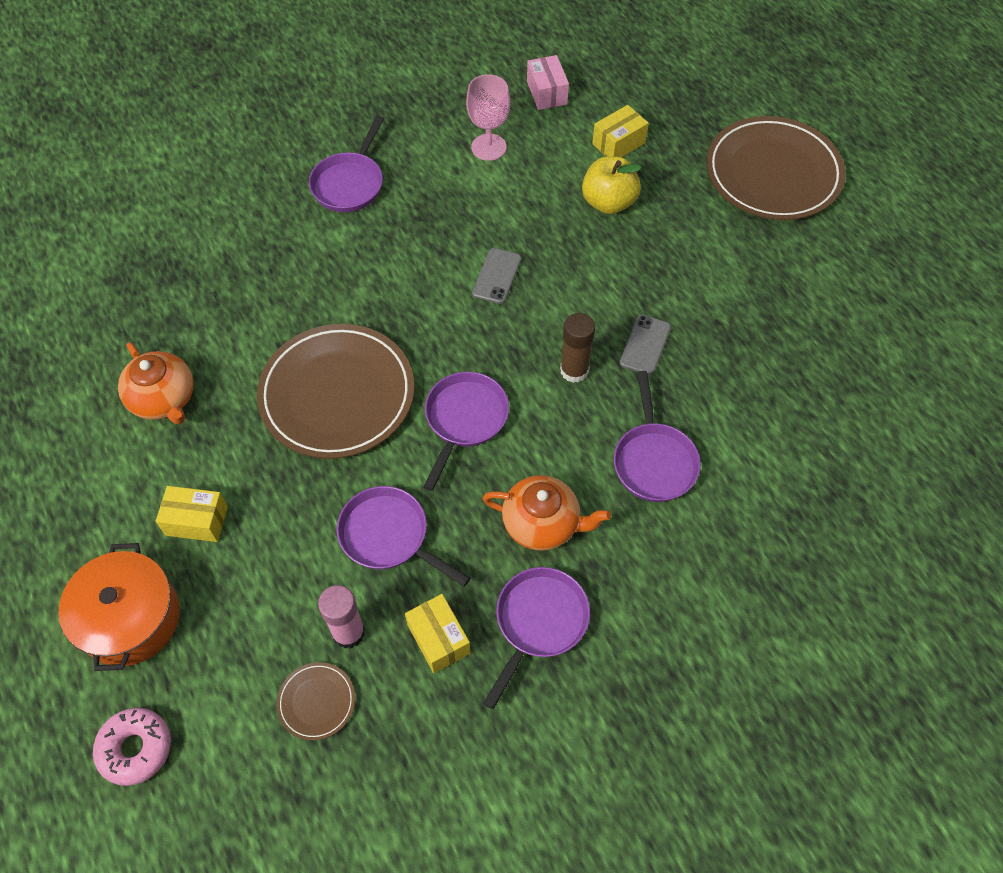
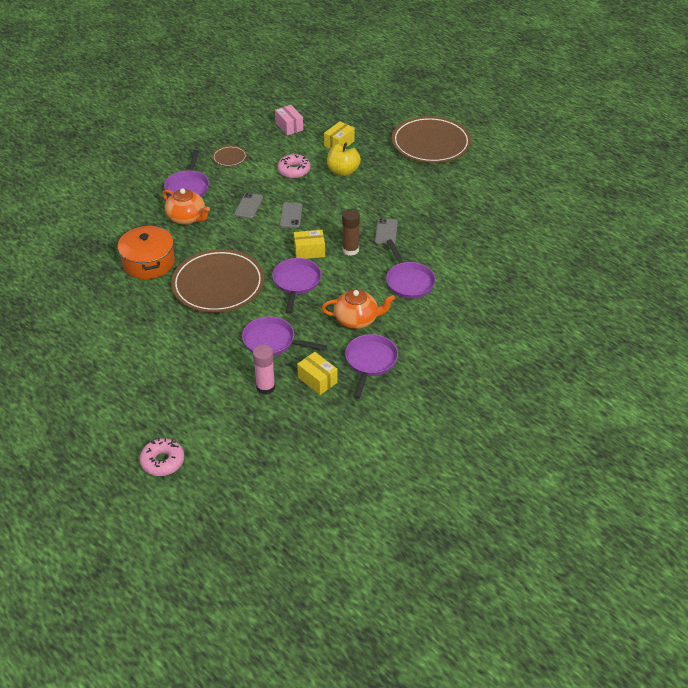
camera: 15 degrees left, 15 degrees down
orange pot [58,543,180,671] -> orange pot moved to [117,225,175,279]
orange teapot [118,342,194,424] -> orange teapot moved to [162,188,210,225]
yellow box [156,486,228,542] -> yellow box moved to [294,230,325,259]
brown plate [277,662,355,741] -> brown plate moved to [212,146,247,167]
pink goblet [466,74,510,161] -> none
none -> grey phone [234,193,263,219]
none -> pink donut [277,154,310,178]

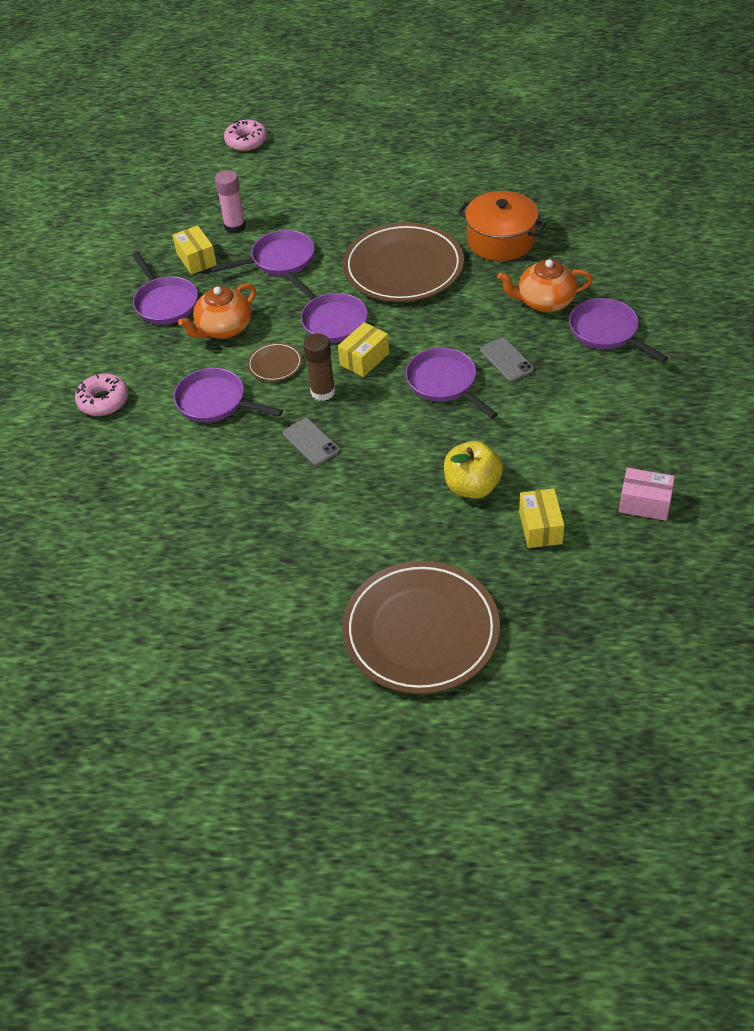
camera: 140 degrees right, 5 degrees up
brown plate [212,146,247,167] -> brown plate moved to [247,342,302,381]
pink donut [277,154,310,178] -> pink donut moved to [75,374,129,416]
grey phone [280,202,302,228] -> purple pan [406,348,498,419]
yellow box [297,352,338,395] -> yellow box turned 60 degrees clockwise [172,225,217,275]

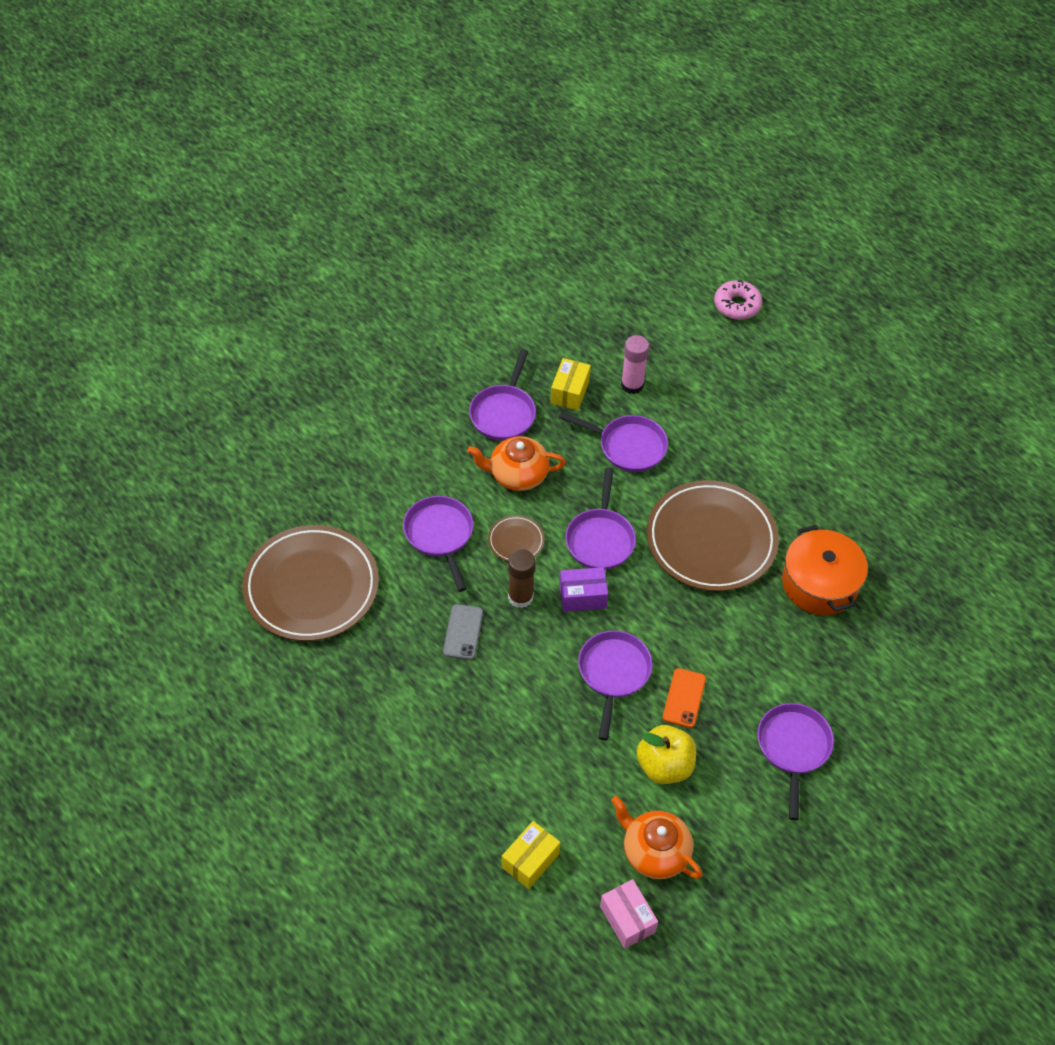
camera: 40 degrees right, 5 degrees up
pink donut [75,374,129,416] -> none
yellow box [338,322,389,377] -> purple box [559,567,608,612]
brown plate [342,561,500,694] -> brown plate moved to [242,525,379,641]
yellow apple [444,441,503,499] -> yellow apple moved to [636,725,696,784]
grey phone [480,338,534,382] -> orange phone [663,668,706,728]
orange teapot [497,259,592,312] -> orange teapot moved to [611,796,702,879]

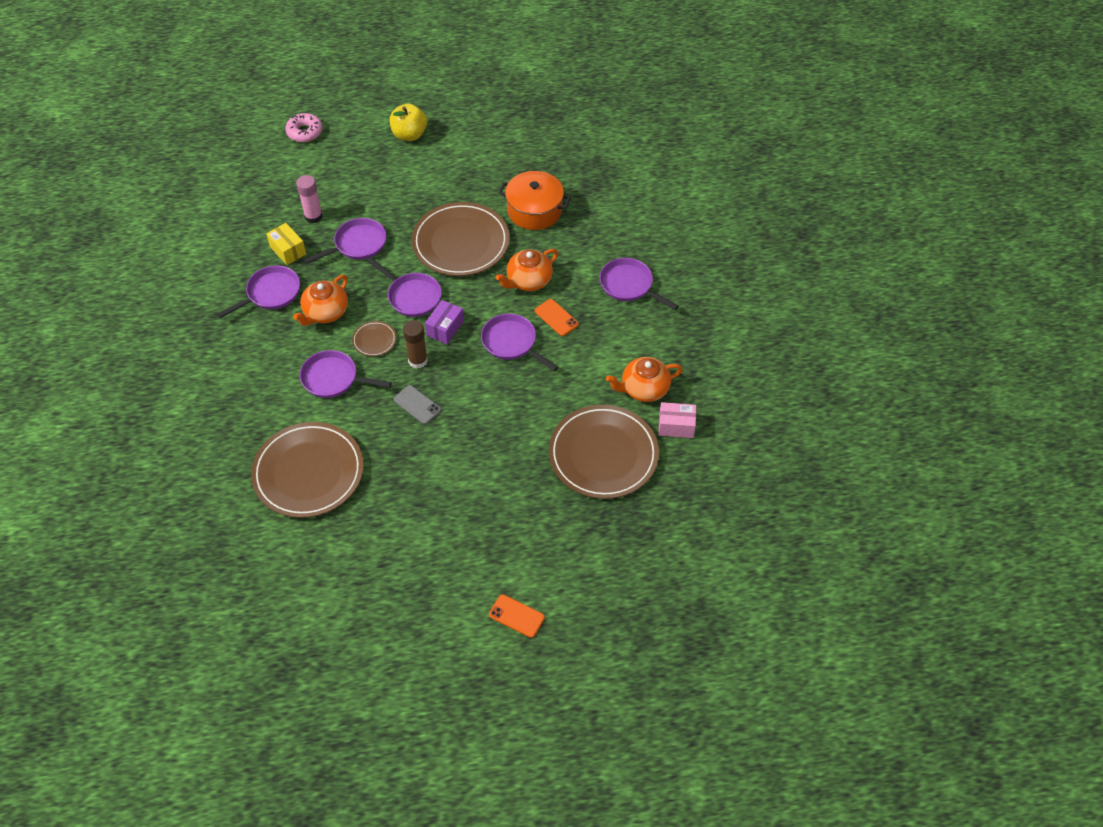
camera: 55 degrees left, 0 degrees up
purple pan [469,349,536,441] -> purple pan turned 90 degrees counterclockwise [217,265,300,318]
yellow box [502,821,560,889] -> brown plate [549,405,659,499]
yellow apple [636,725,696,784] -> yellow apple moved to [390,103,427,141]
none -> orange phone [489,594,545,638]
none -> orange teapot [495,249,558,291]

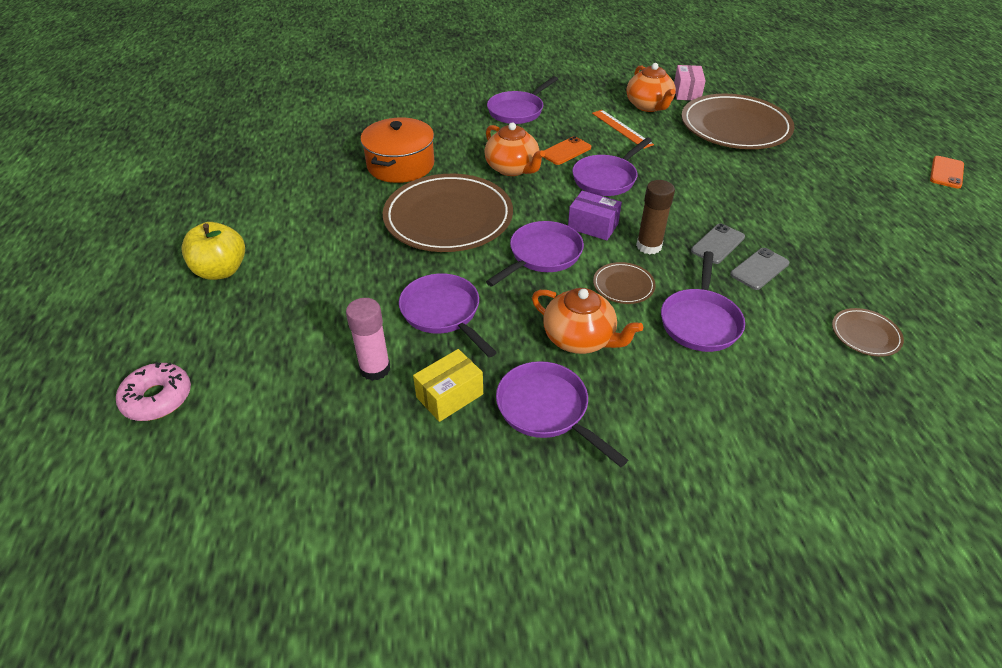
camera: 90 degrees left, 10 degrees down
brown plate [251,422,363,518] -> brown plate [832,308,904,357], size x0.43
none -> orange ruler [592,110,654,149]
none -> grey phone [730,248,789,290]

